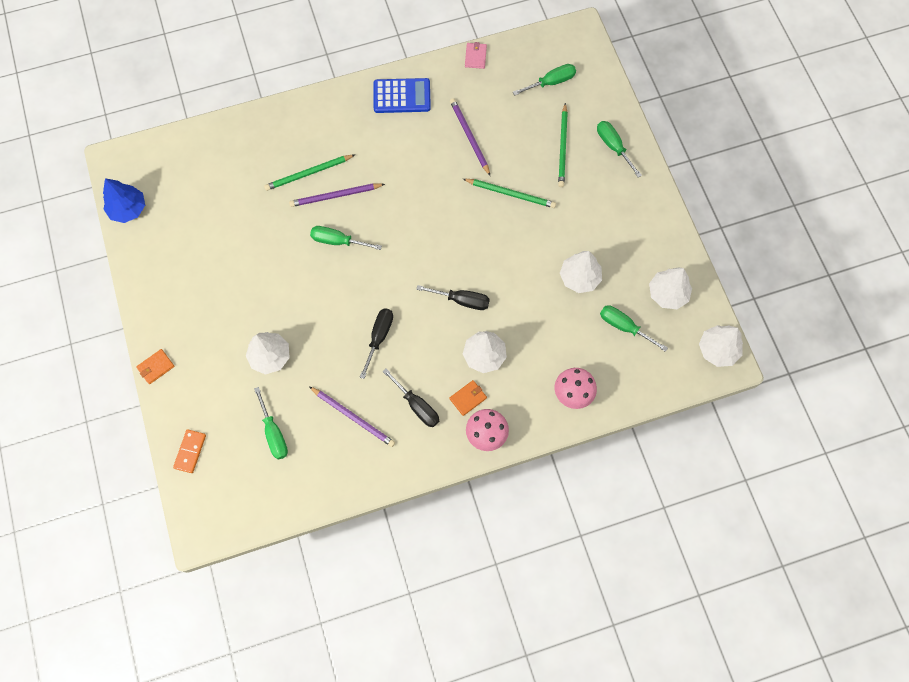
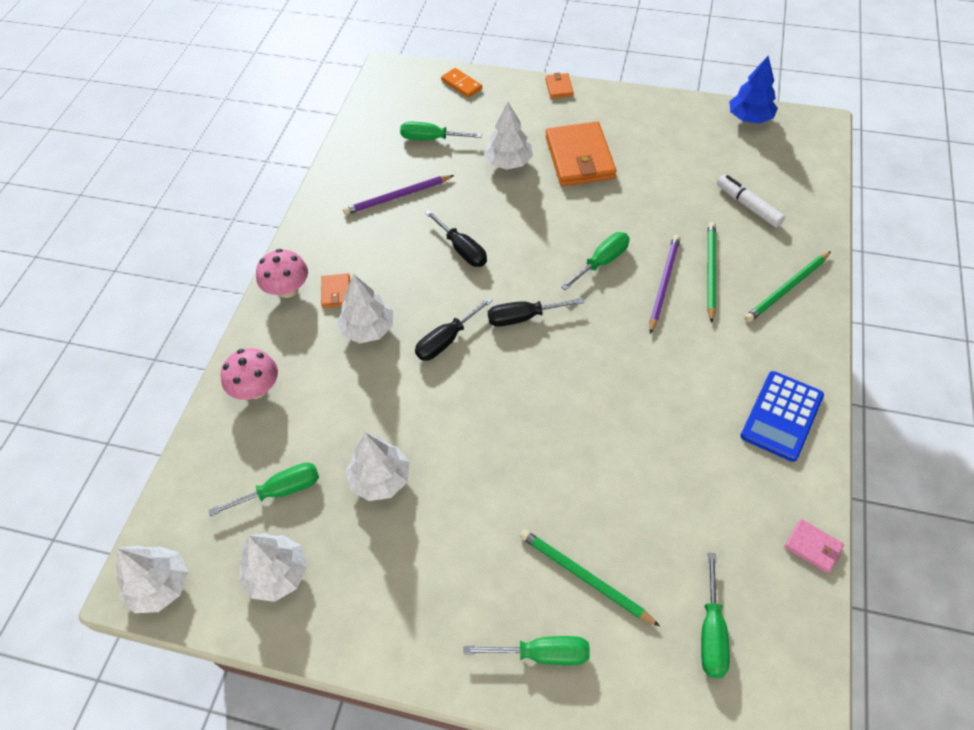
camera: 125 degrees right, 15 degrees down
black screwdriver [382,368,439,427] -> black screwdriver moved to [488,298,584,327]
purple pencil [450,98,490,176] -> none
green pencil [463,179,556,208] -> green pencil moved to [744,251,831,322]
none -> orange wallet [546,121,616,186]
none -> white marker [717,175,785,228]

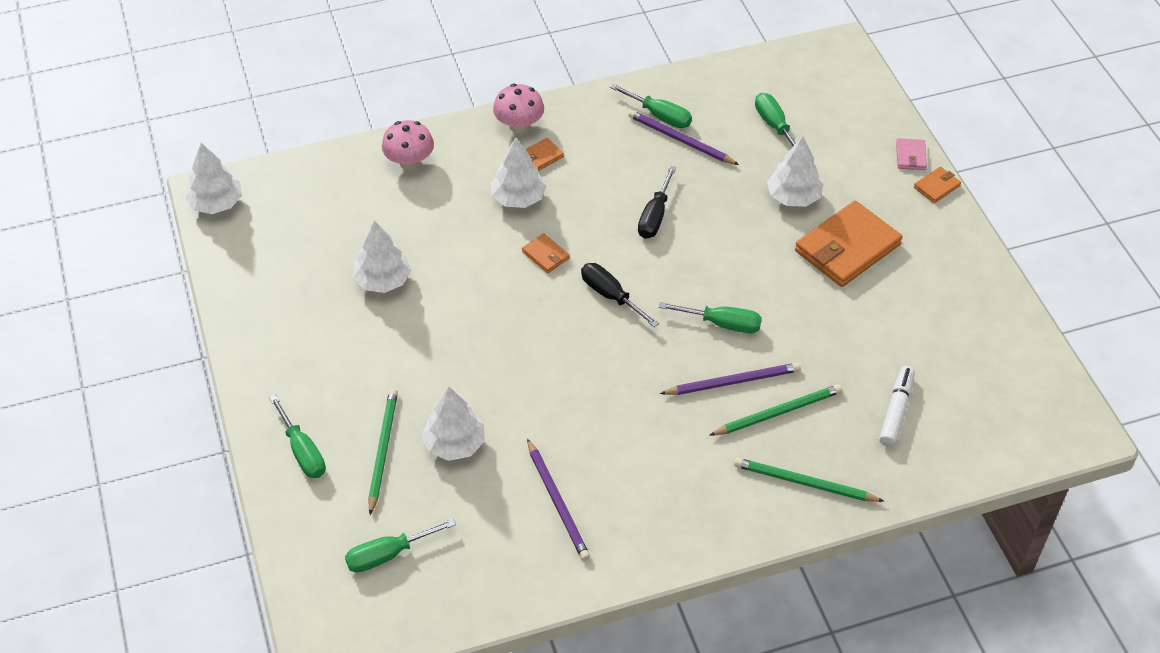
camera: 55 degrees right, 5 degrees down
green screwdriver [209,463,319,516] -> green screwdriver moved to [610,84,692,128]
white tree [238,533,307,602] -> white tree moved to [421,387,485,461]
black screwdriver [415,297,493,361] -> orange wallet [522,233,570,273]
orange domino [441,68,482,98] -> none
blue tree [729,56,778,124] -> none
blue calculator [741,371,824,462] -> none
pink wallet [784,519,844,573] -> pink wallet moved to [896,138,927,170]
none -> purple pencil [527,438,590,561]

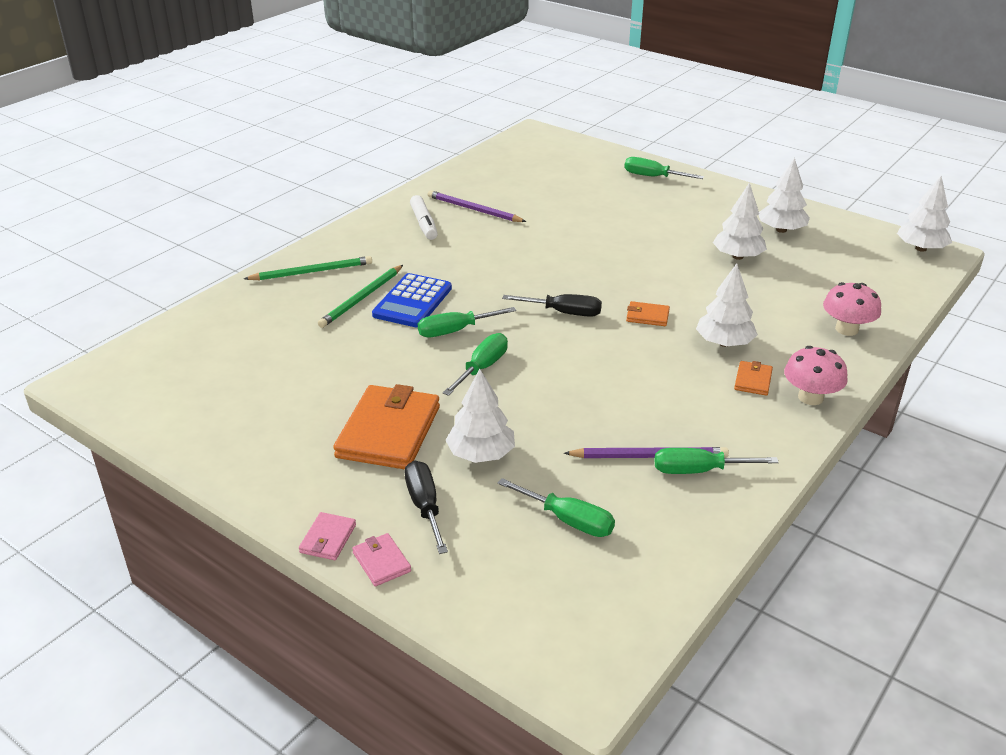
camera: 145 degrees right, 15 degrees down
green screwdriver [345,519,456,573] -> green screwdriver moved to [443,333,508,396]
green pencil [368,389,398,515] -> none
white tree [421,387,485,461] -> white tree moved to [759,158,810,233]
black screwdriver [638,166,676,239] -> black screwdriver moved to [405,460,448,554]
purple pencil [660,363,800,395] -> blue calculator [372,273,452,327]
white marker [879,366,915,447] -> white marker moved to [410,195,438,240]
orange wallet [914,167,961,203] -> pink wallet [299,512,356,560]

